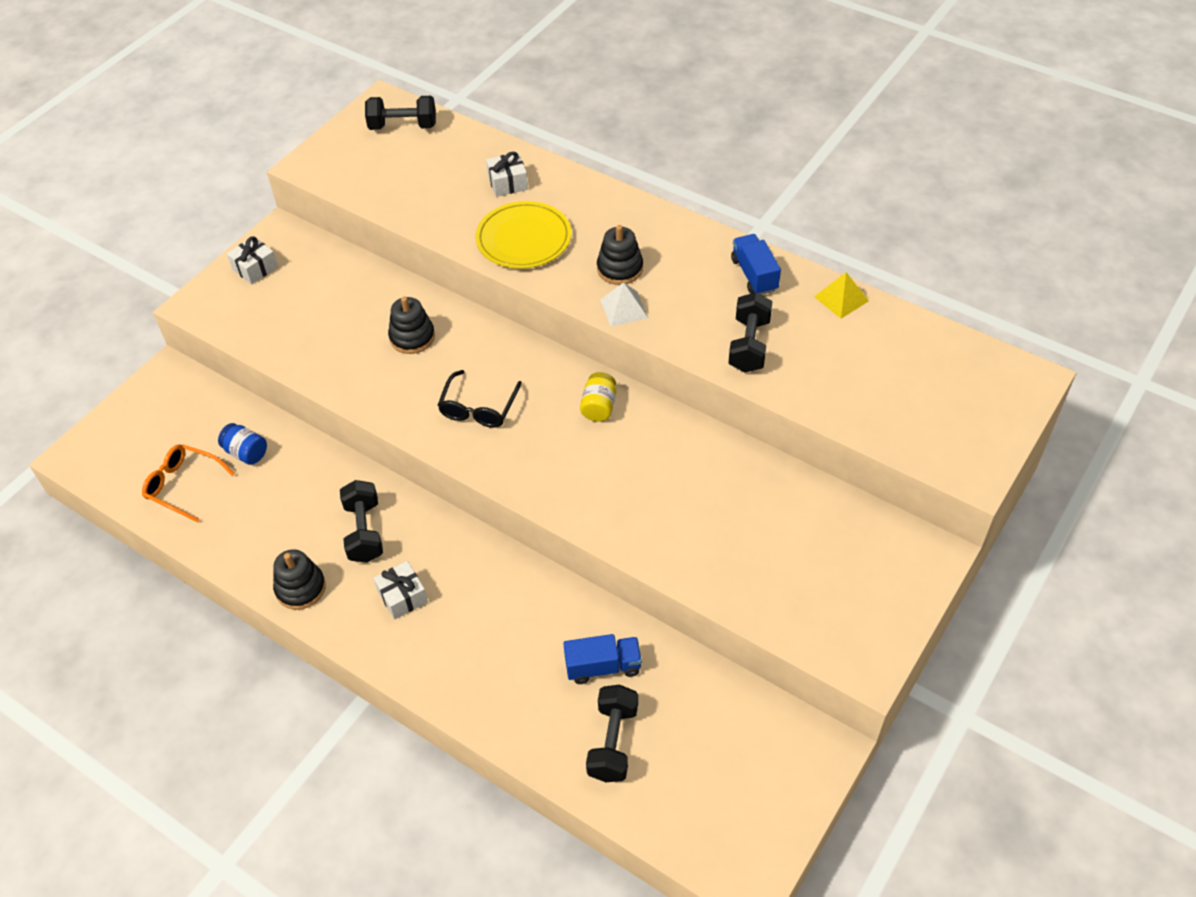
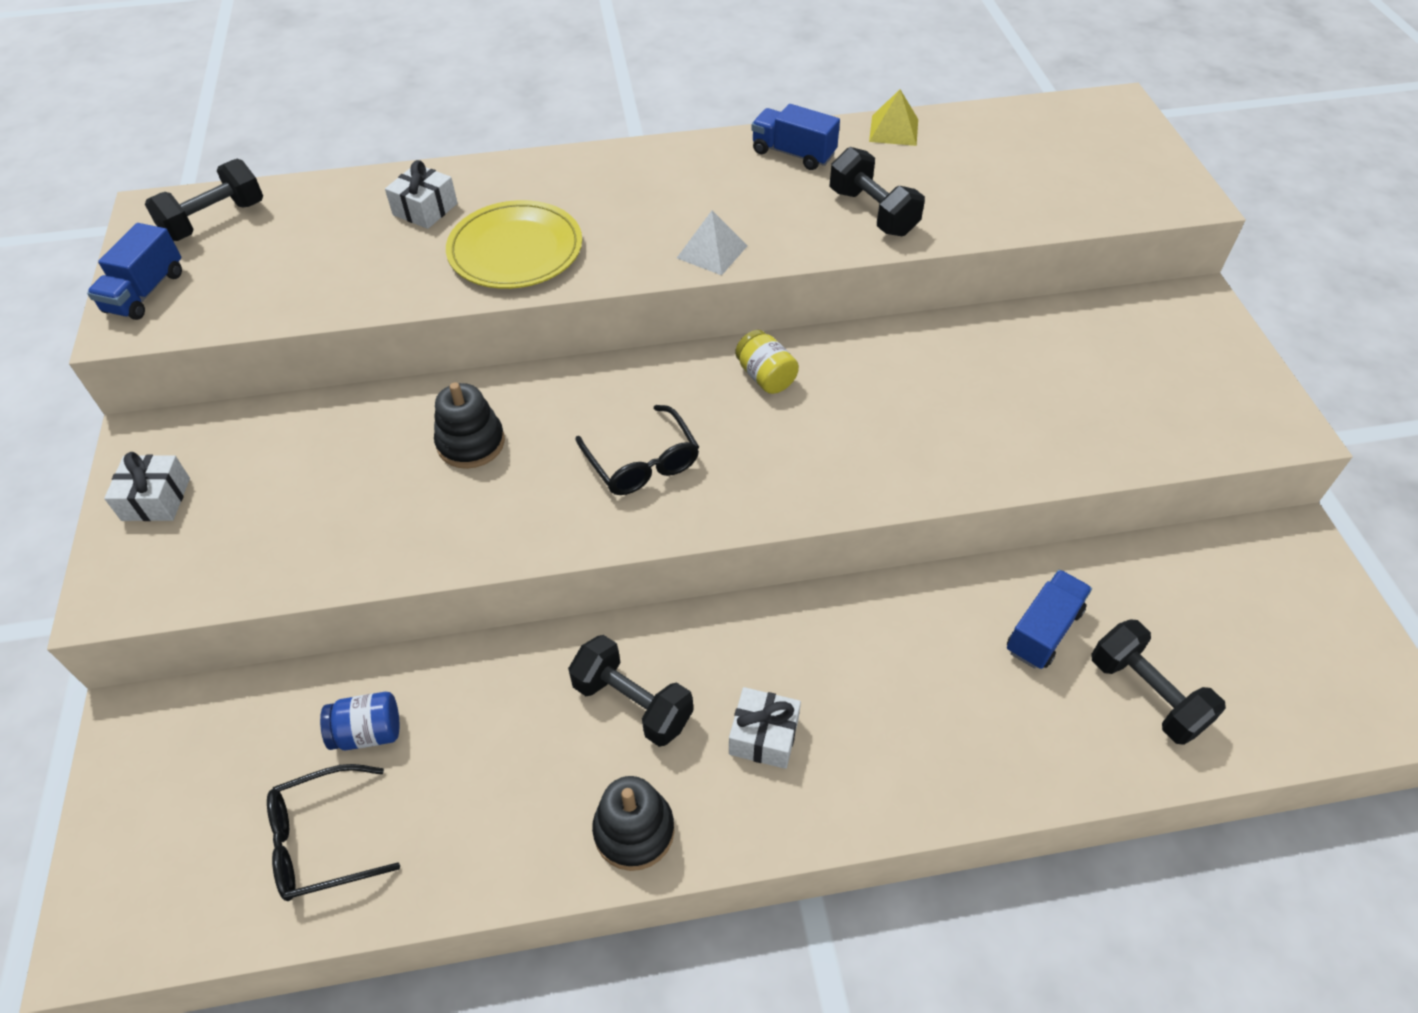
camera: 45 degrees left, 0 degrees up
orange glasses [142,444,235,523] -> black glasses [267,764,400,901]
black stacking toy [597,225,643,285] -> none
none -> blue truck [87,223,182,320]

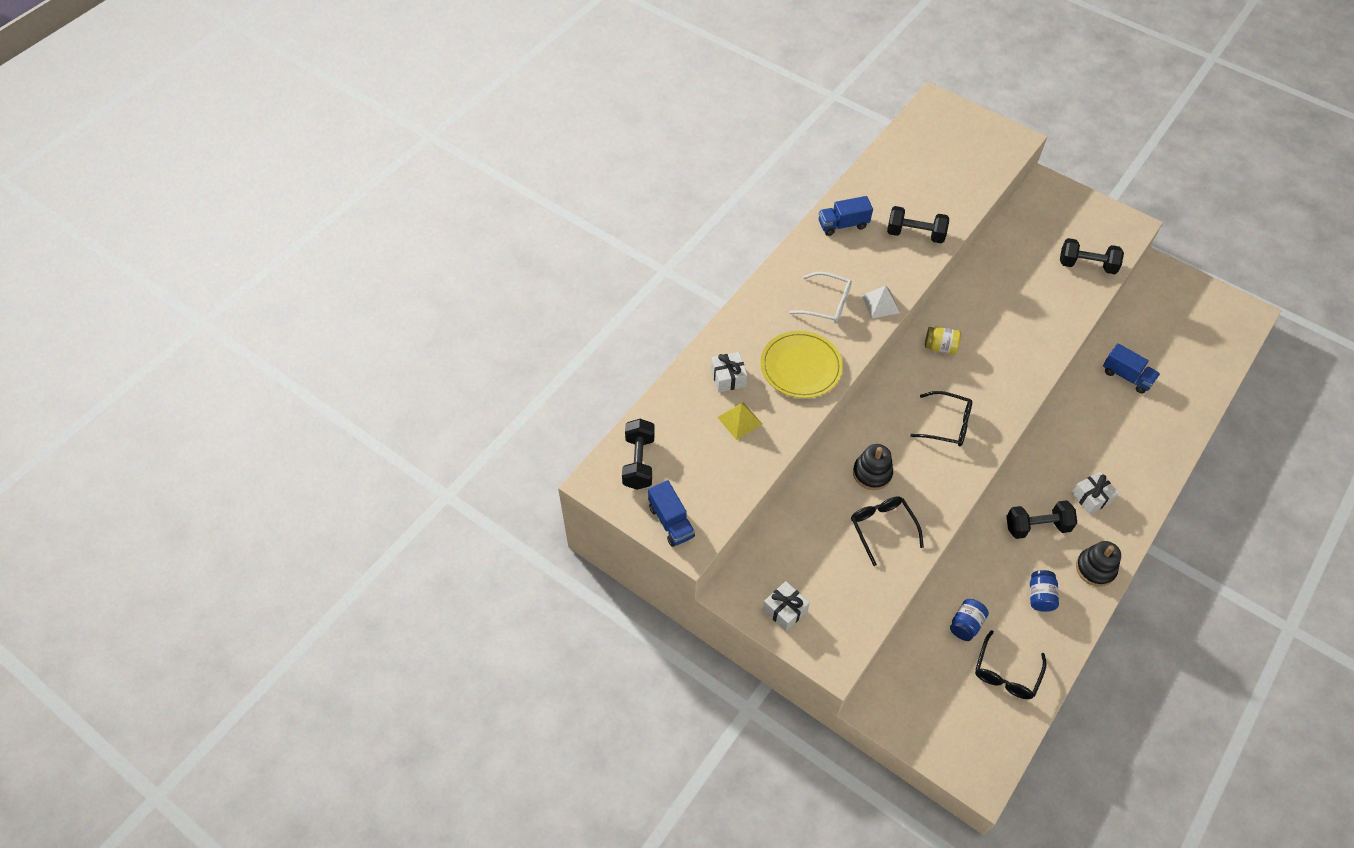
camera: 45 degrees left, 5 degrees up
yellow pyramid [869,90,918,146] -> yellow pyramid moved to [717,402,763,440]
blue truck [1007,570,1092,669] -> blue truck turned 135 degrees clockwise [1103,343,1160,394]
black dumbbell [1091,619,1226,745] -> black dumbbell moved to [1060,238,1124,274]
none -> white glasses [789,272,852,324]
none -> black glasses [851,496,924,566]
none -> blue jar [1030,570,1059,612]

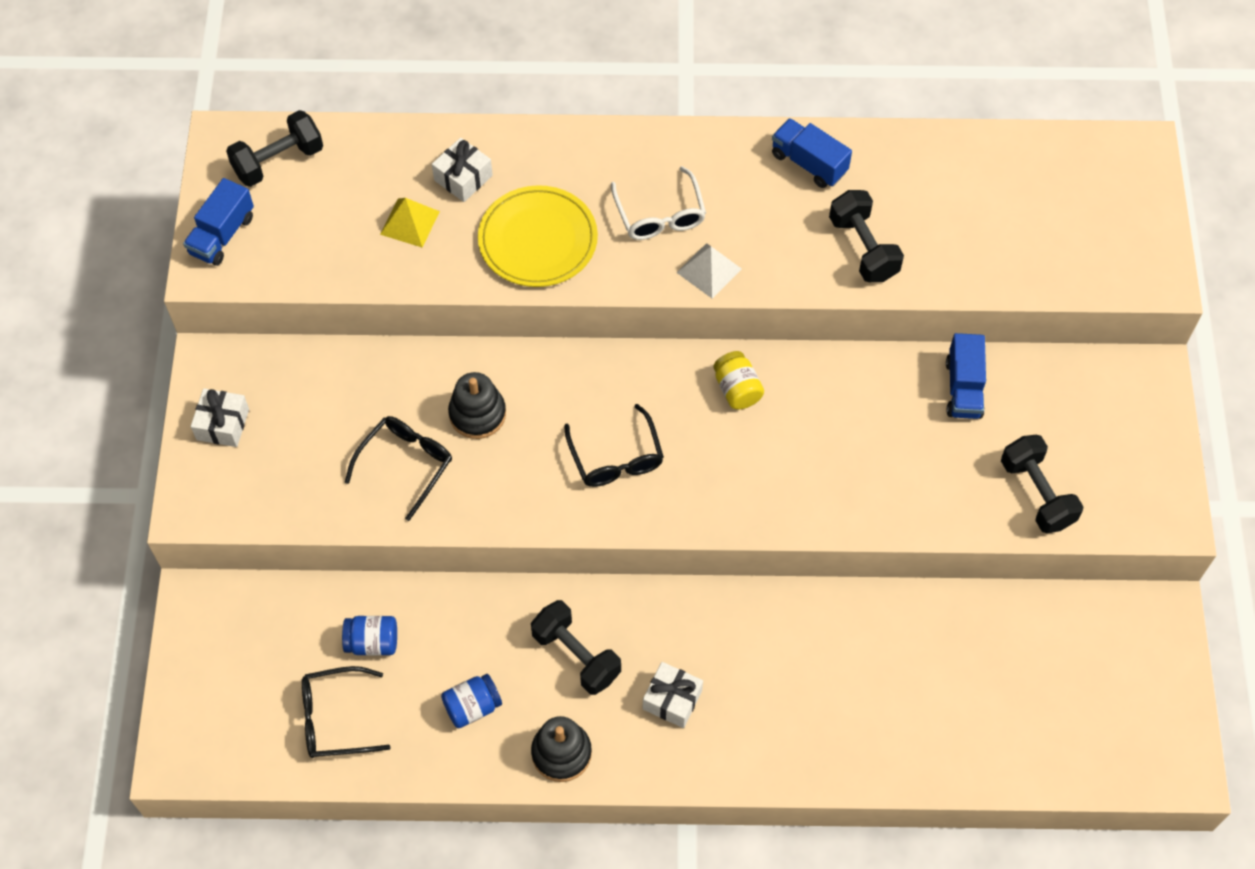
camera: 55 degrees right, 5 degrees up
blue truck [1103,343,1160,394] -> blue truck moved to [946,333,986,419]

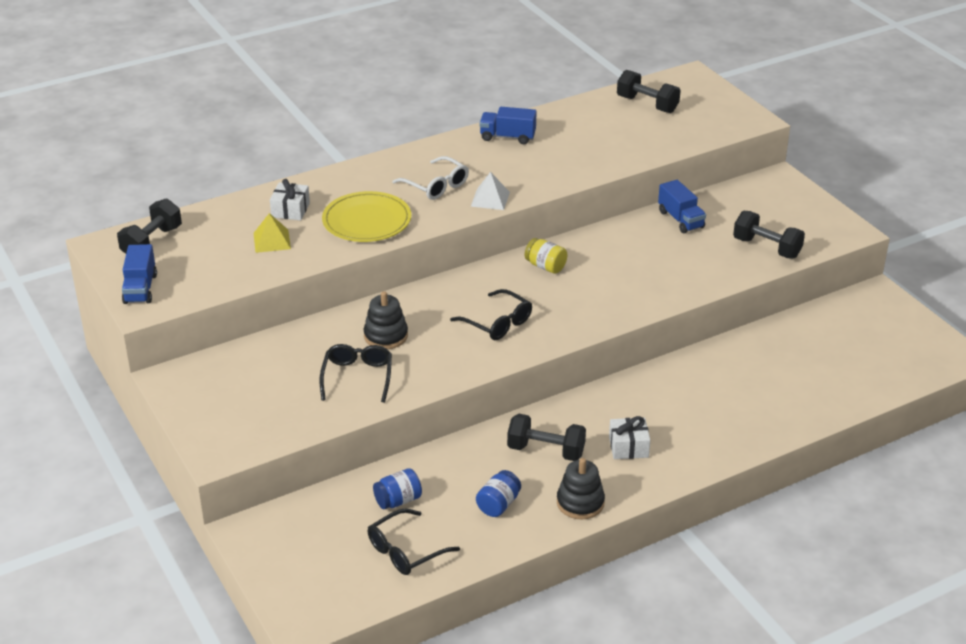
camera: 30 degrees left, 25 degrees down
white gift [191,388,249,447] -> none
black dumbbell [829,190,904,282] -> black dumbbell moved to [617,70,681,113]

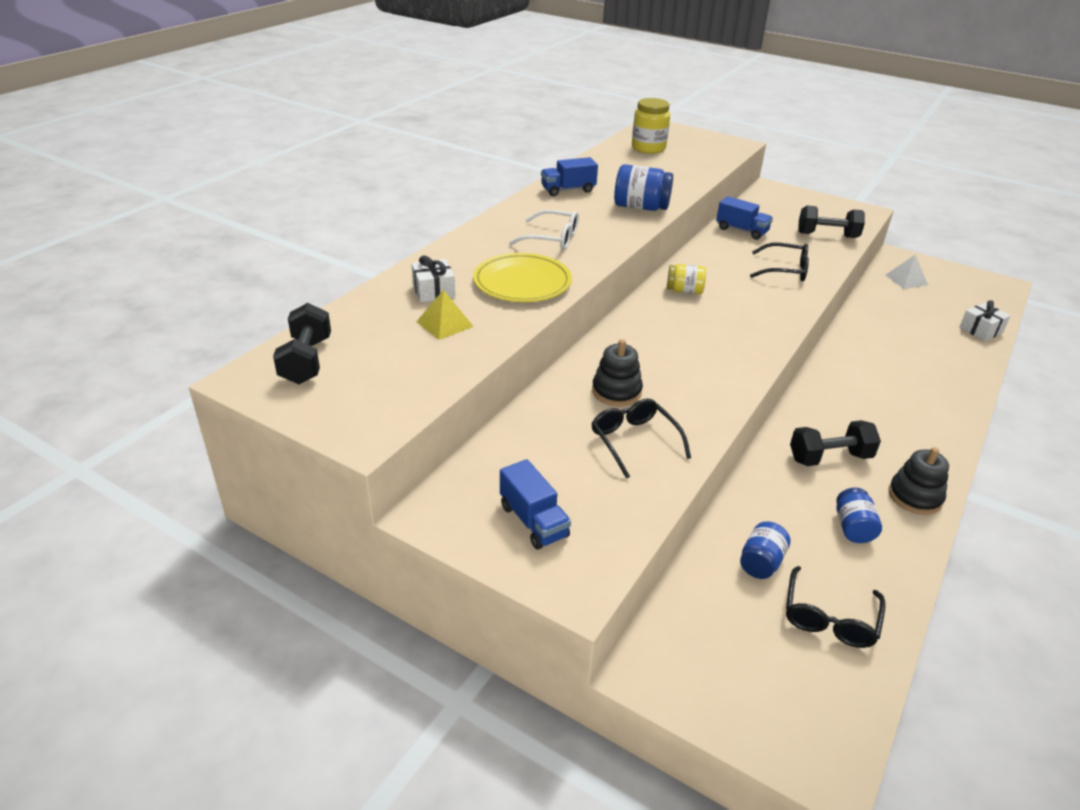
camera: 30 degrees left, 0 degrees up
blue truck [122,244,157,304] -> blue truck moved to [500,459,571,550]
black glasses [450,289,532,340] -> black glasses moved to [750,243,809,281]
white pyramid [471,172,510,210] -> white pyramid moved to [886,255,928,289]
white gift [609,416,650,459] -> white gift moved to [959,300,1010,341]
black dumbbell [617,70,681,113] -> yellow jar [632,98,670,154]
none -> blue jar [614,164,673,211]

